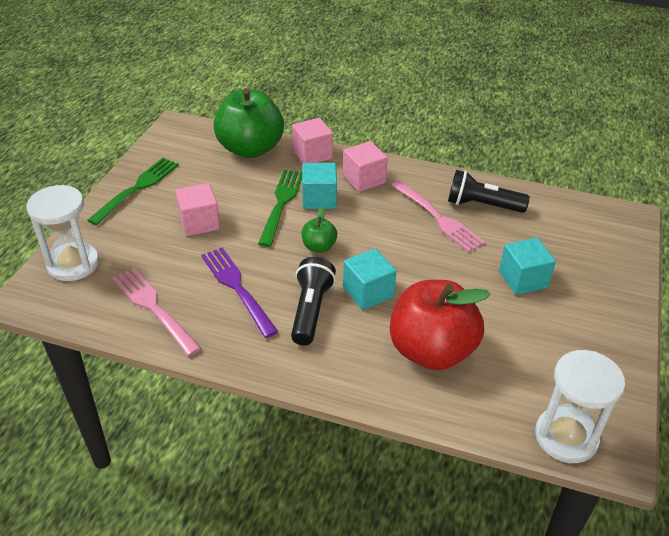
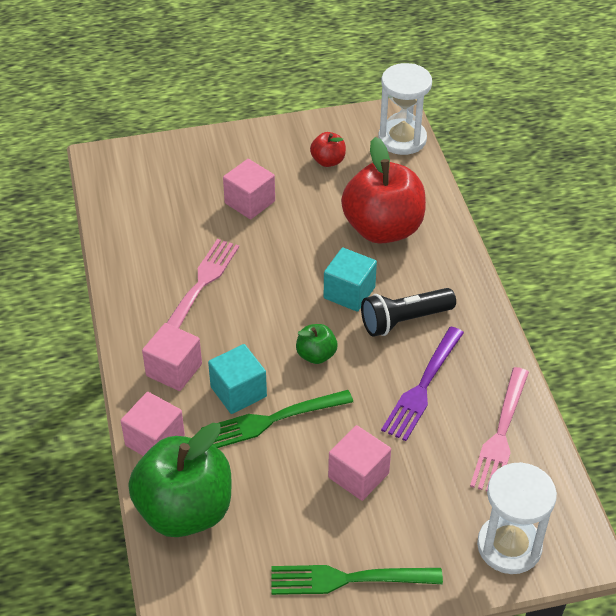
camera: 120 degrees left, 5 degrees up
black flashlight [448,170,530,213] -> none
turquoise cube [499,238,556,295] -> pink cube [223,159,275,219]
none -> red apple [310,132,346,167]

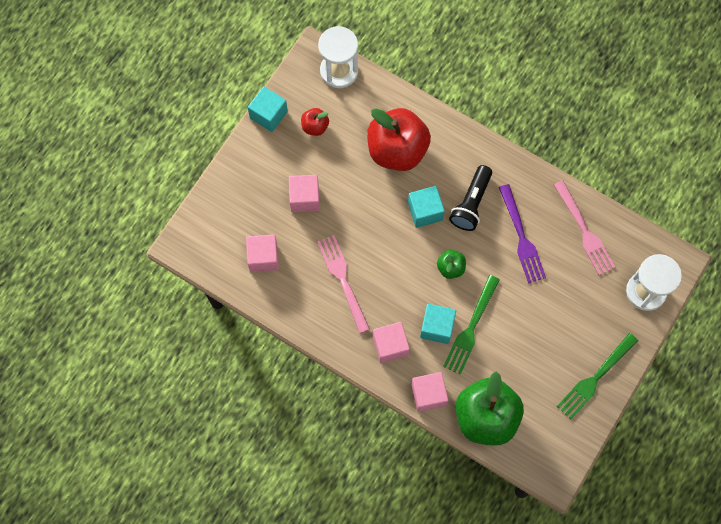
camera: 45 degrees left, 25 degrees up
pink cube [328,425,391,501] -> pink cube moved to [246,234,279,272]
none -> turquoise cube [248,86,288,132]

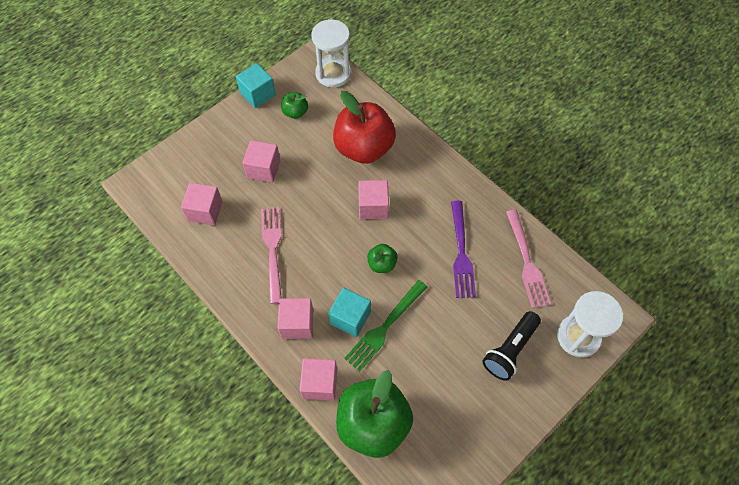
camera: 15 degrees right, 10 degrees down
red apple [301,108,329,136] -> green apple [281,92,308,119]
turquoise cube [408,186,445,228] -> pink cube [358,180,389,219]
black flashlight [449,165,492,231] -> black flashlight moved to [482,311,541,381]
green fork [557,333,638,419] -> none

